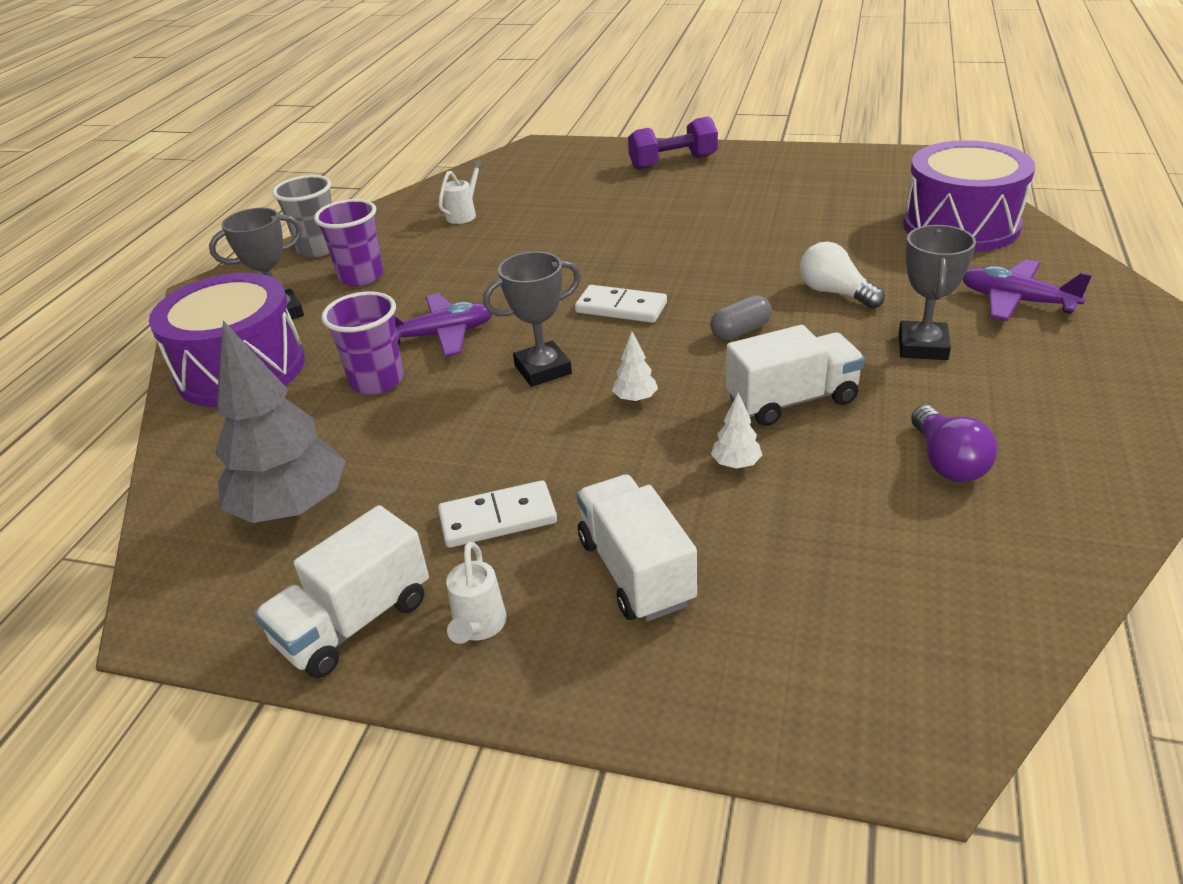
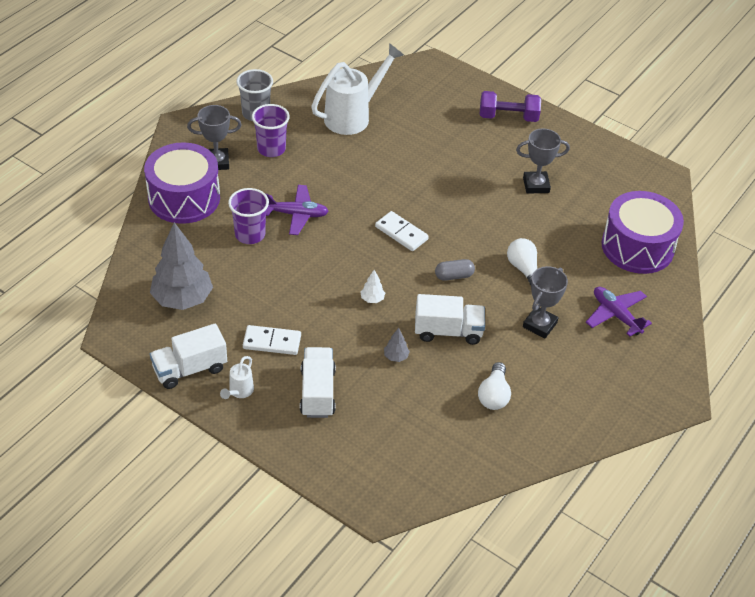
camera: 15 degrees right, 10 degrees up
white watering can [439,160,485,224] -> white watering can [311,43,404,135], size x2.24
grey trophy [483,252,581,387] -> grey trophy moved to [516,128,570,194]
white tree [711,392,762,469] -> grey tree [384,328,410,362]
purple light bulb [911,405,997,482] -> white light bulb [478,362,511,410]

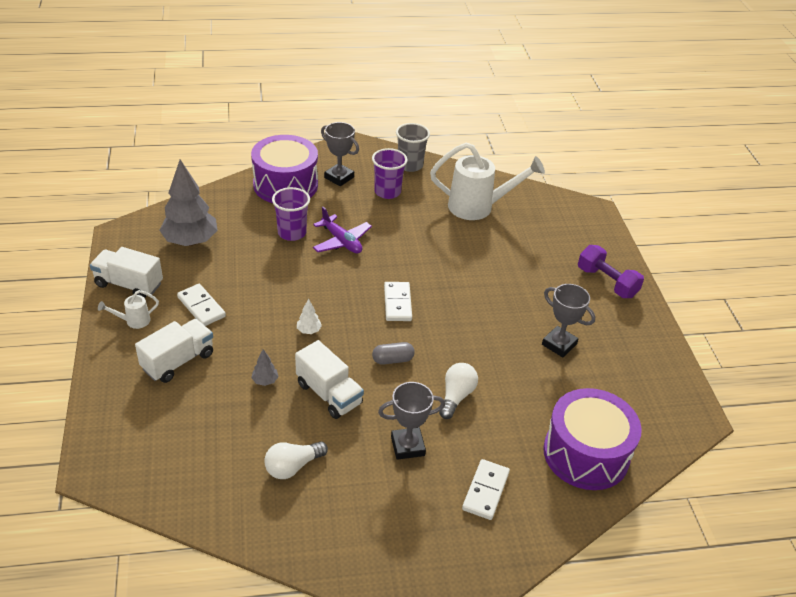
camera: 45 degrees right, 5 degrees down
grey capsule [435,259,475,281] -> grey capsule turned 45 degrees counterclockwise [372,342,415,365]
purple plane [586,287,652,337] -> white domino [462,459,510,520]

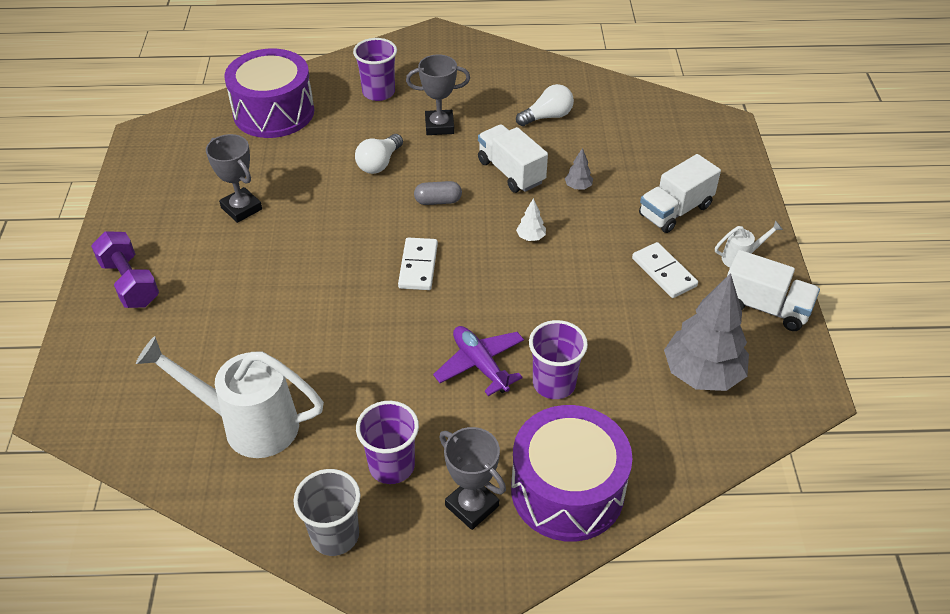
camera: 170 degrees left, 5 degrees up
white domino [462,459,510,520] -> purple cup [353,38,397,101]

